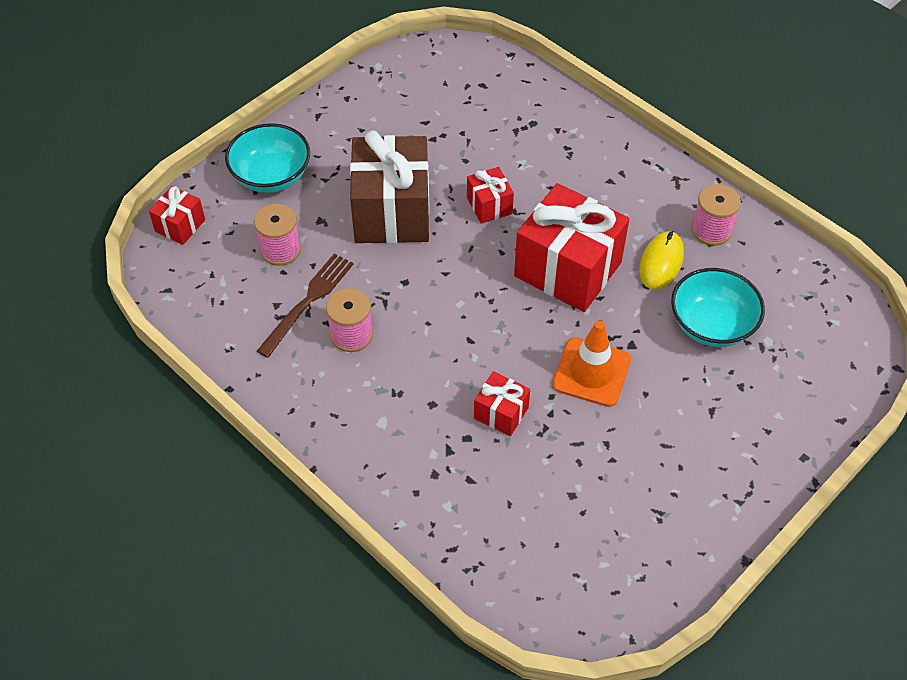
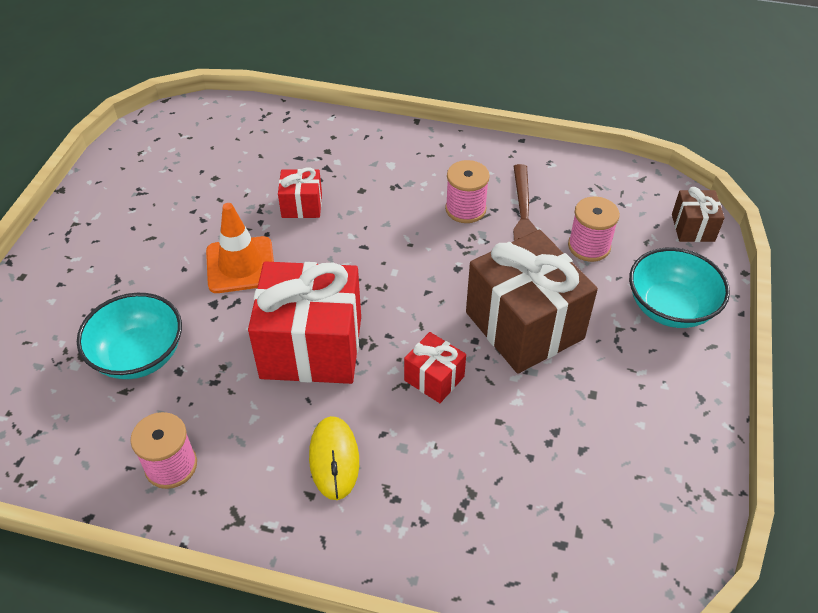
camera: 150 degrees right, 5 degrees down
red gift [149,186,205,245] -> brown gift [672,187,725,242]
yellow mouse [639,231,684,290] -> yellow mouse moved to [309,416,359,500]

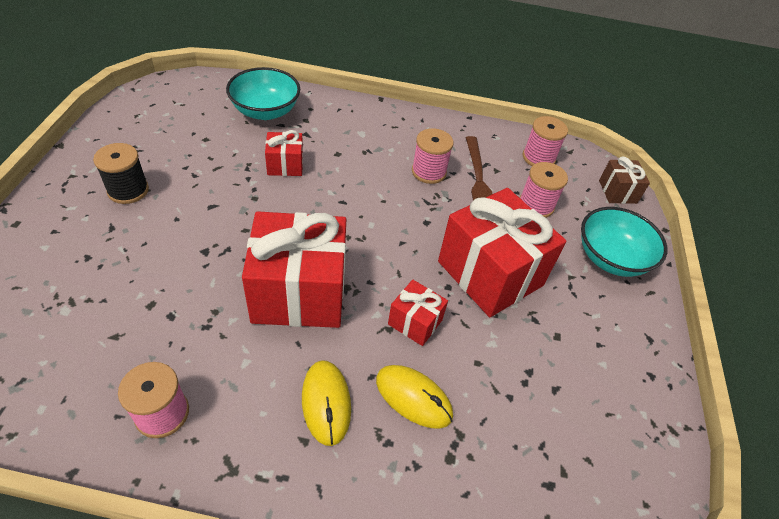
camera: 10 degrees left, 0 degrees up
turquoise bowl [77,293,182,379] -> turquoise bowl moved to [226,67,300,120]
orange traffic cone [206,203,274,293] -> none
brown gift [466,230,598,374] -> red gift [438,188,566,317]
none -> black spool [93,143,149,204]
none -> yellow mouse [376,365,453,429]
none -> pink spool [523,116,568,166]

